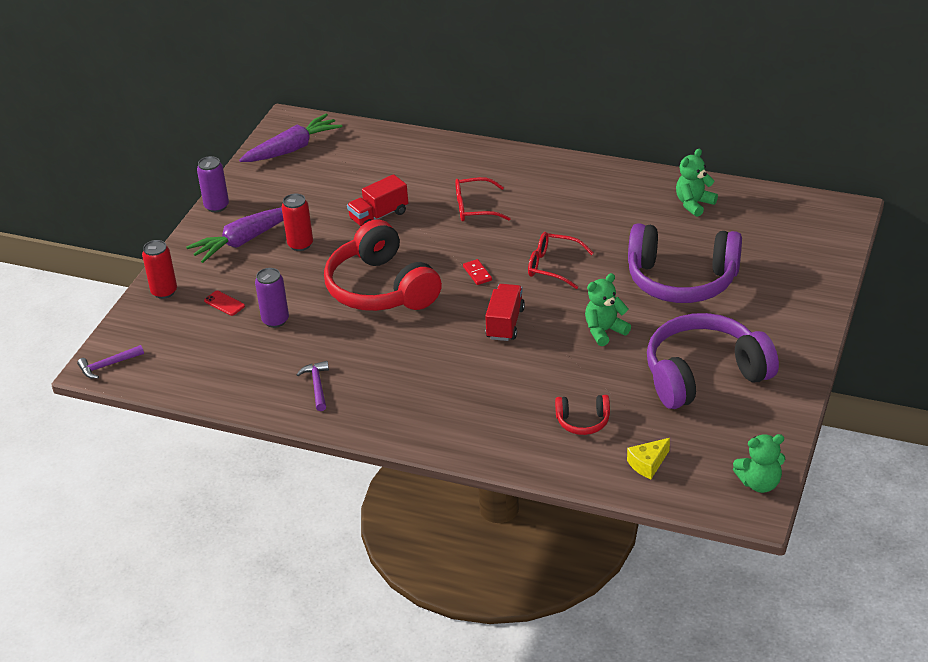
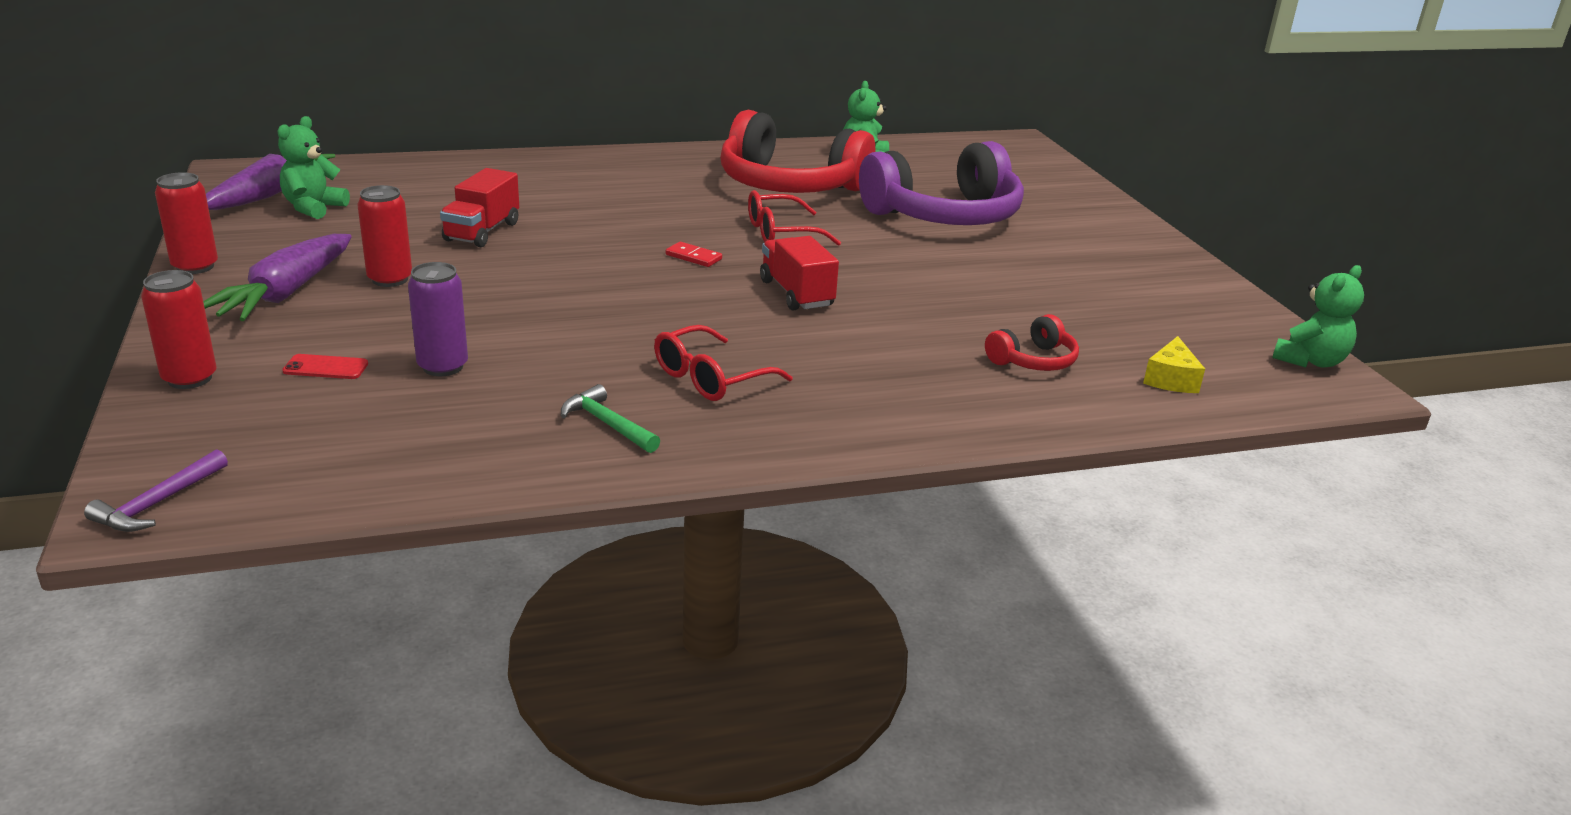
camera: 40 degrees left, 10 degrees down
purple can [197,156,229,212] -> red can [155,172,218,274]
purple hammer [296,361,329,411] -> green hammer [561,384,660,453]
red headphones [324,220,442,311] -> red headphones moved to [720,110,876,193]
red glasses [455,177,511,221] -> red glasses moved to [654,325,792,401]
green teddy bear [585,273,631,346] -> green teddy bear moved to [278,116,350,219]
purple headphones [647,313,779,409] -> none

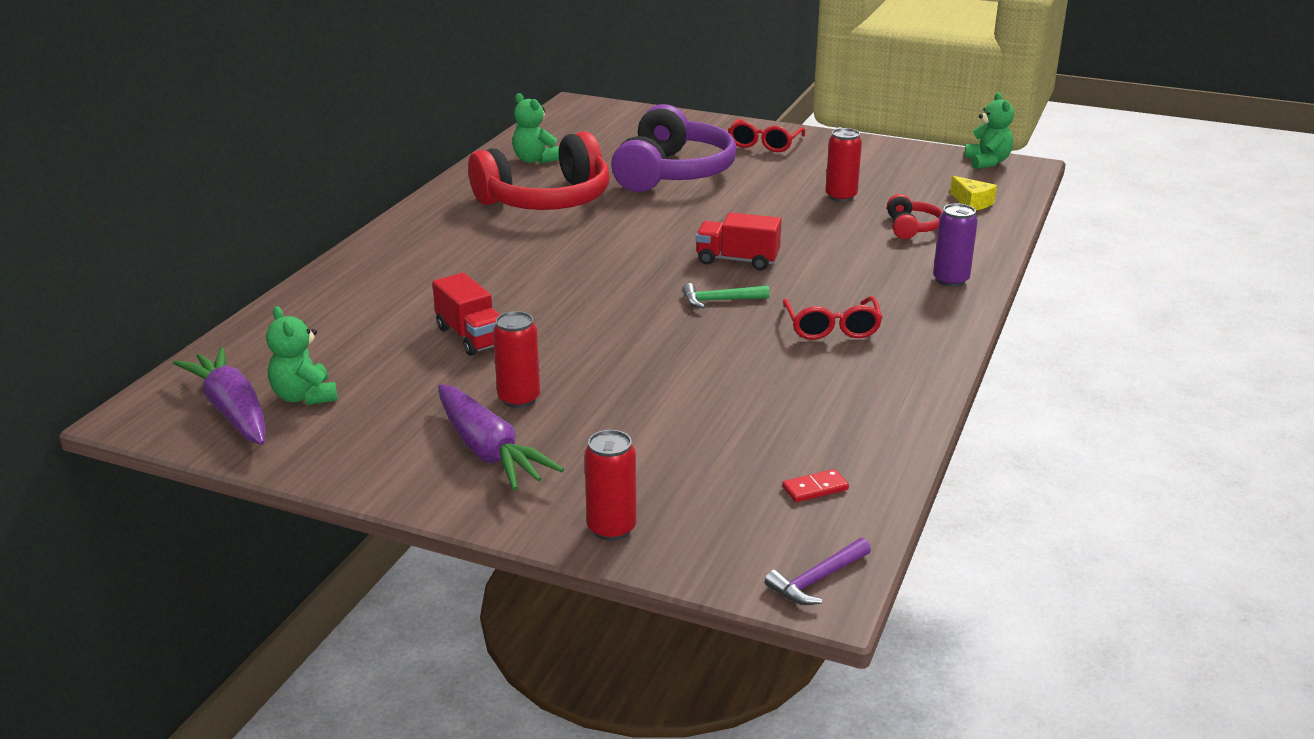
camera: 50 degrees left, 0 degrees up
purple hammer [84,449,228,532] -> purple hammer turned 75 degrees clockwise [765,538,871,605]
red can [155,172,218,274] -> red can moved to [825,128,862,202]
red phone [282,354,368,379] -> none
purple can [408,262,468,376] -> purple can moved to [933,203,978,287]
green hammer [561,384,660,453] -> green hammer moved to [682,283,770,309]
red domino [666,242,722,267] -> red domino moved to [782,469,849,502]
red glasses [748,190,841,246] -> red glasses moved to [728,119,805,152]

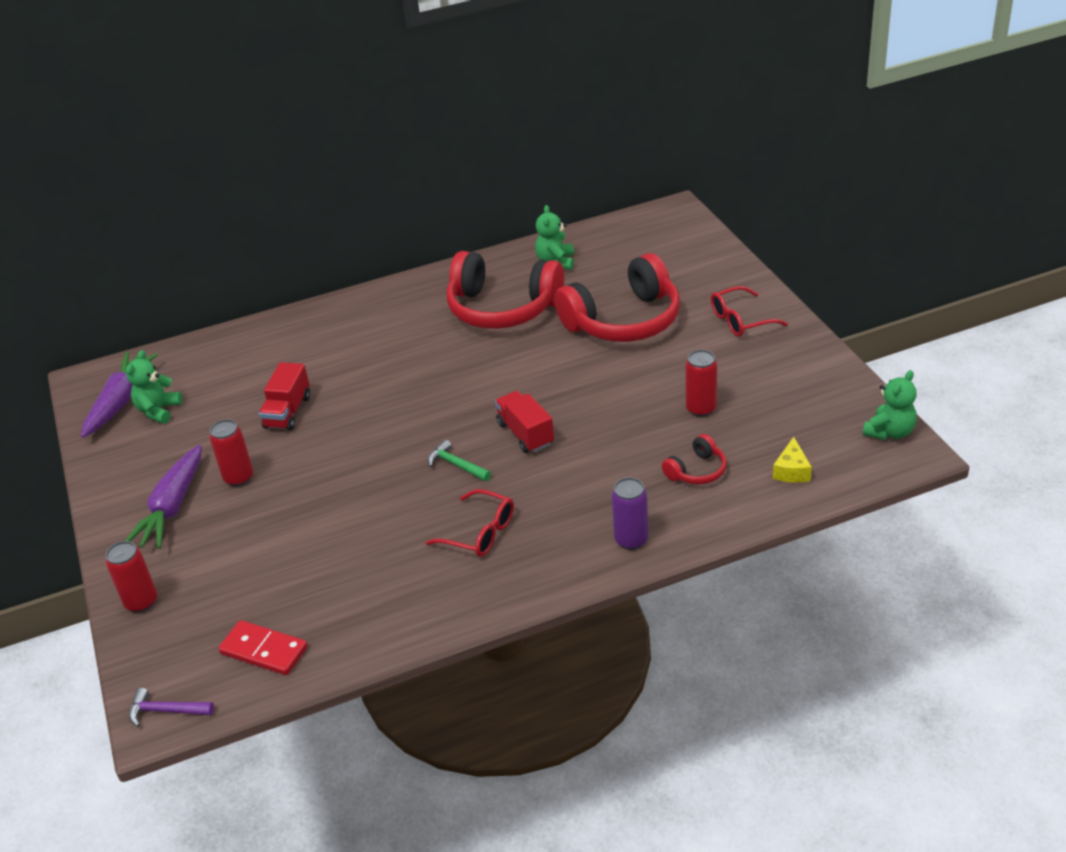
camera: 50 degrees right, 10 degrees up
purple headphones [611,104,737,192] -> red headphones [554,253,680,342]
red domino [782,469,849,502] -> red domino [218,620,308,675], size x1.77
red glasses [783,296,883,340] -> red glasses turned 105 degrees counterclockwise [425,489,514,557]

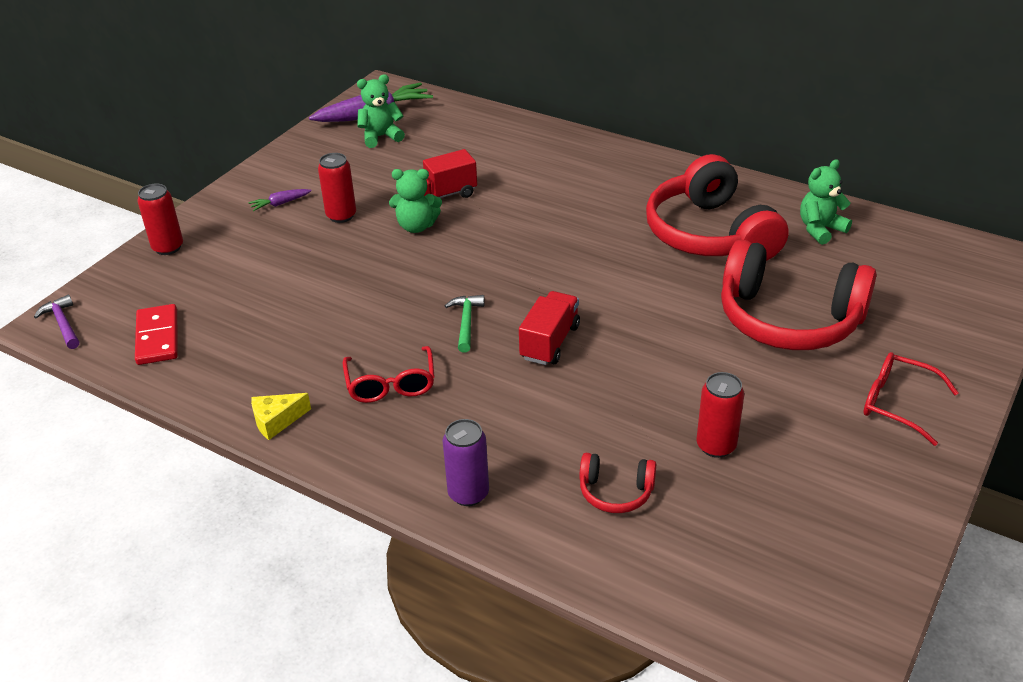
camera: 50 degrees right, 0 degrees up
purple carrot [125,445,202,549] -> purple carrot [248,189,311,211], size x0.45
yellow cheese [773,437,812,483] -> yellow cheese moved to [251,393,311,440]
green teddy bear [863,370,917,440] -> green teddy bear moved to [389,169,442,233]

